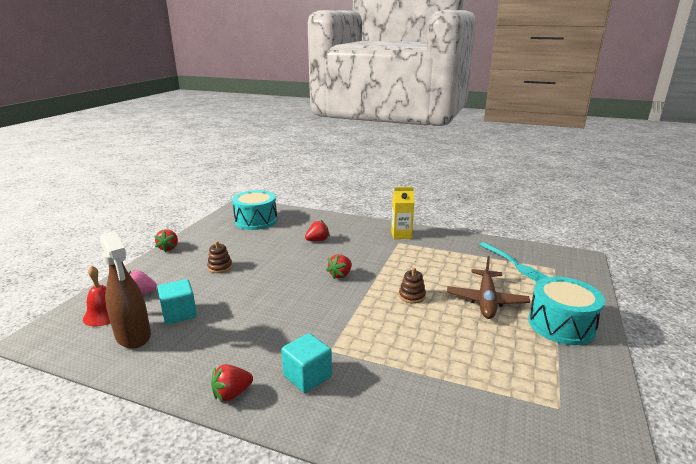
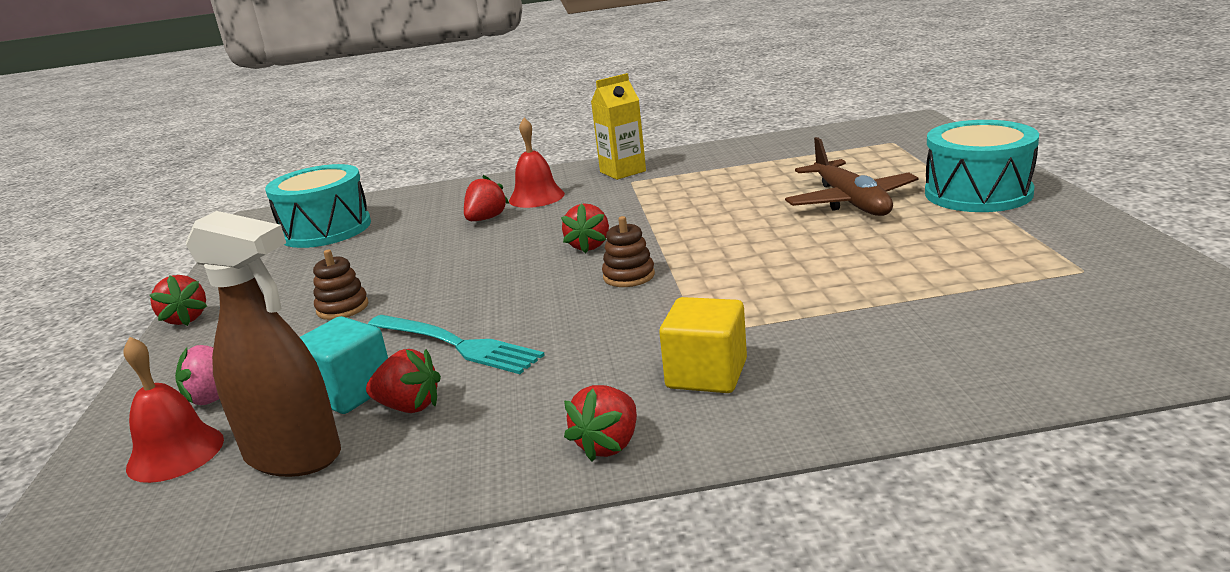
camera: 25 degrees left, 0 degrees up
turquoise cube [281,333,332,393] -> yellow cube [659,297,747,393]
brown stacking toy [399,267,426,303] -> brown stacking toy moved to [602,216,655,287]
turquoise fork [479,242,548,282] -> turquoise fork moved to [368,315,545,374]
none -> red strawberry [366,349,441,413]
none -> red bell [509,118,565,208]

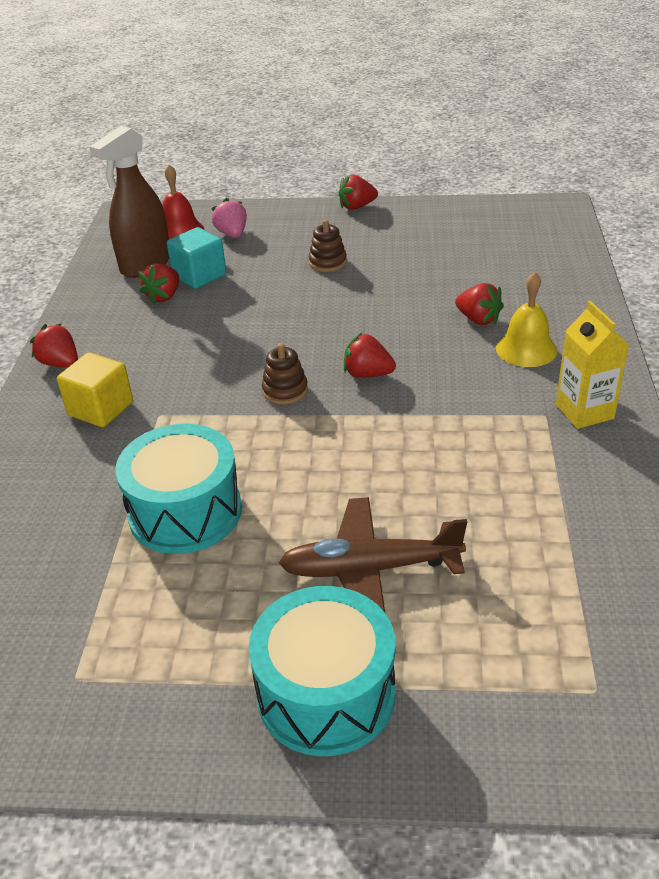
camera: 100 degrees right, 15 degrees up
turquoise drum [265,164,371,248] -> turquoise drum moved to [115,424,242,554]
turquoise fork [368,315,545,374] -> none
red bell [509,118,565,208] -> yellow bell [496,272,557,367]

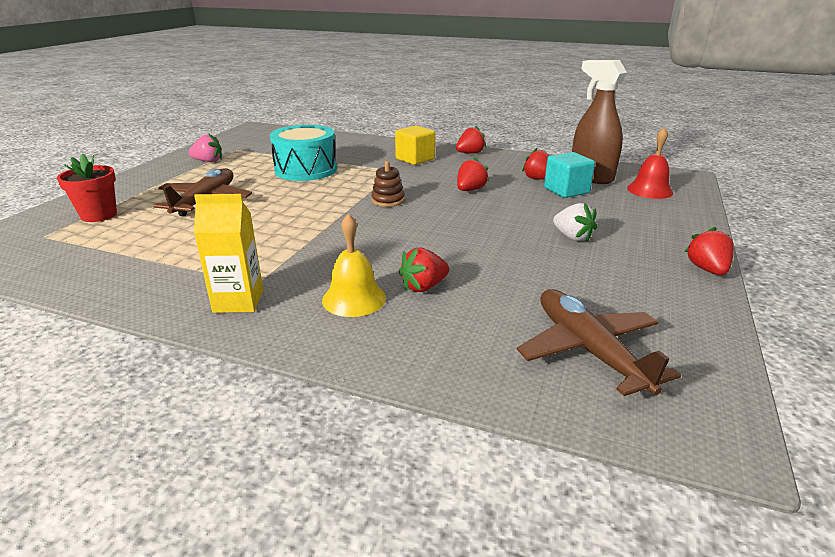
camera: 105 degrees right, 10 degrees down
pink strawberry [211,198,247,238] -> pink strawberry moved to [188,133,222,162]
turquoise drum [249,586,396,756] -> none
brown stacking toy [309,220,347,272] -> white strawberry [553,203,597,242]
red strawberry [344,333,396,378] -> red strawberry moved to [457,157,489,191]
none -> red flower pot [57,154,117,222]
none -> brown plane [517,289,681,396]

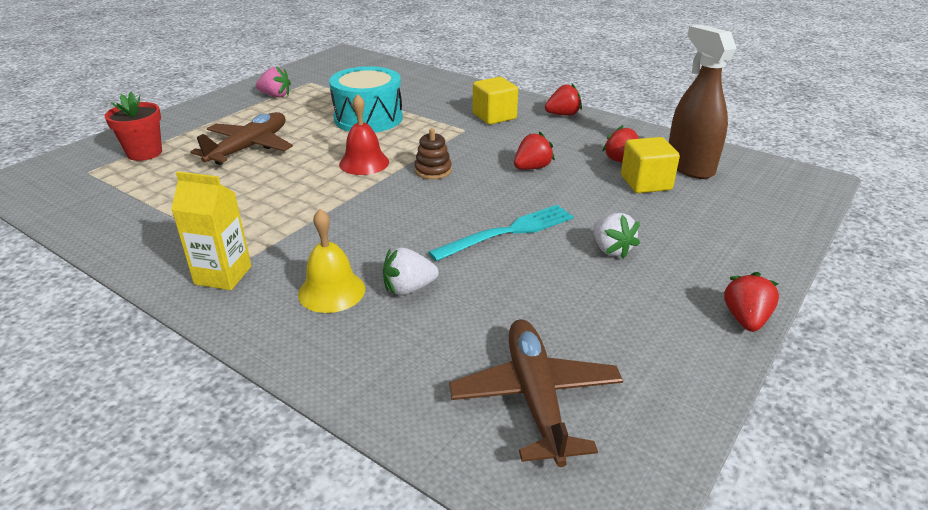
camera: 15 degrees right, 5 degrees up
red strawberry [399,248,449,292] -> white strawberry [383,247,439,295]
turquoise cube [544,152,595,198] -> yellow cube [621,137,680,193]
red bell [627,127,673,199] -> red bell moved to [339,94,389,175]
none -> turquoise fork [428,205,574,261]

